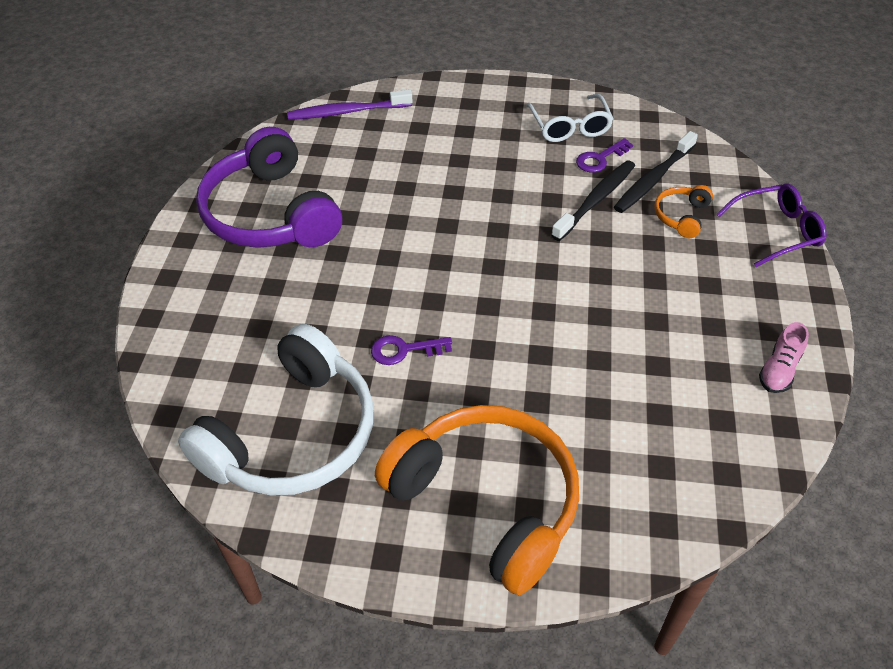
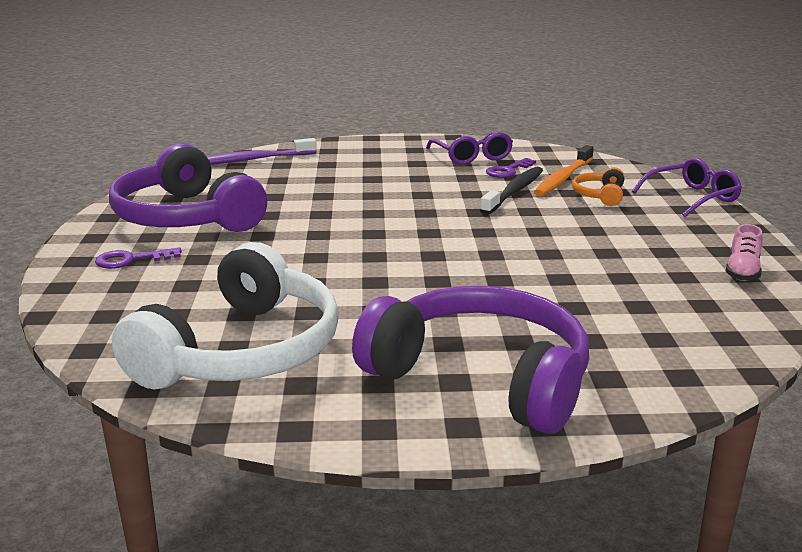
camera: 10 degrees left, 25 degrees down
purple key [371,335,452,365] -> purple key moved to [95,247,182,269]
orange headphones [375,405,579,595] -> purple headphones [352,286,589,434]
white glasses [526,94,614,142] -> purple glasses [426,131,513,165]
black toothbrush [614,131,698,213] -> orange toothbrush [534,145,594,196]

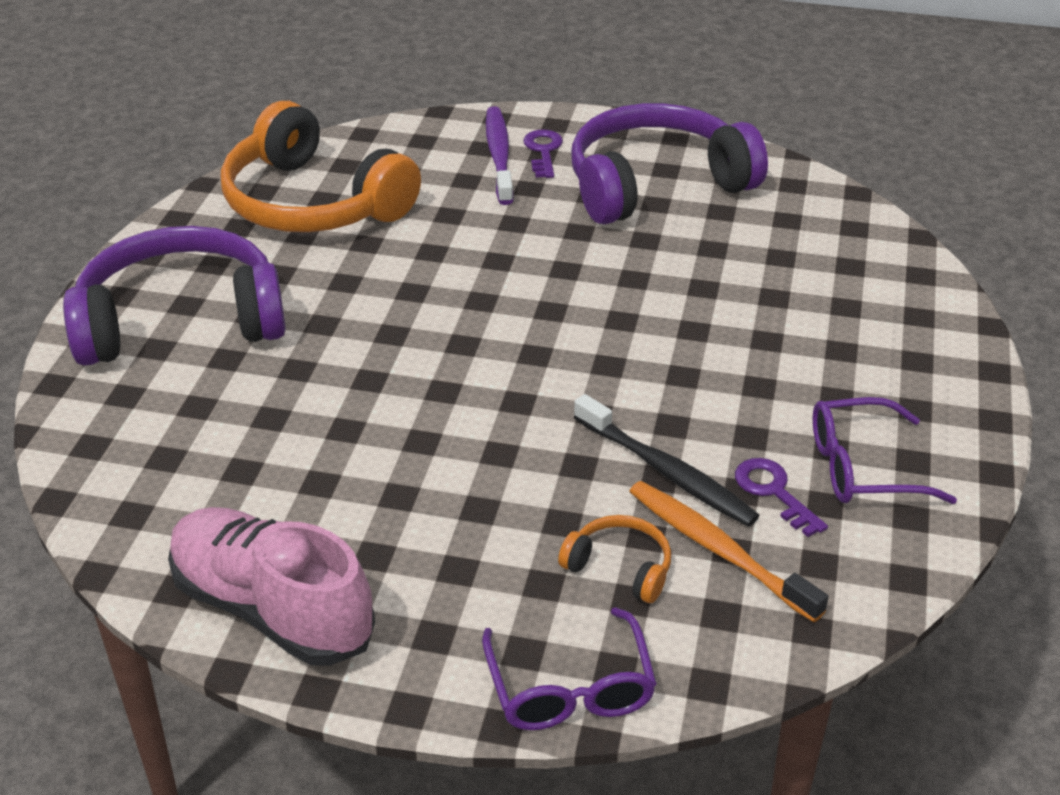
camera: 105 degrees right, 15 degrees up
white headphones [112,242,339,389] -> orange headphones [221,101,421,232]
purple toothbrush [206,138,317,165] -> purple toothbrush moved to [486,106,514,205]
purple headphones [352,286,589,434] -> purple headphones turned 150 degrees counterclockwise [63,226,286,366]
pink shoe [726,224,763,281] -> pink shoe [168,507,375,666], size x2.12

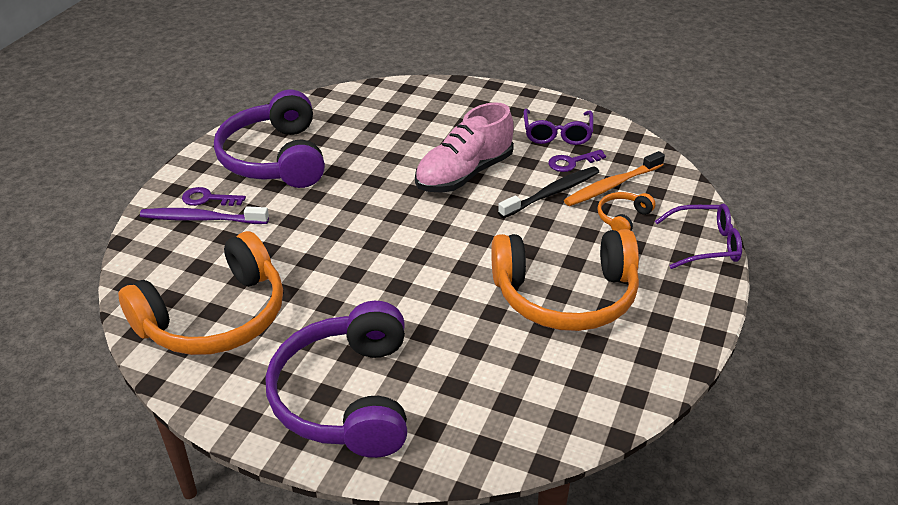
camera: 80 degrees left, 0 degrees up
pink shoe [168,507,375,666] -> pink shoe moved to [415,102,514,193]
none -> orange headphones [491,229,639,331]

